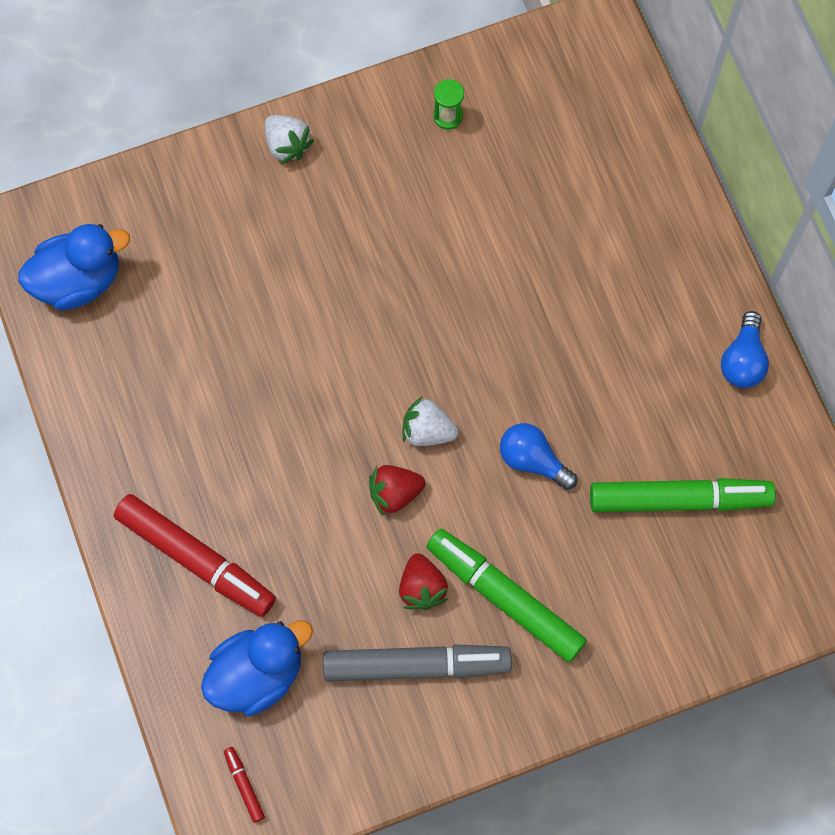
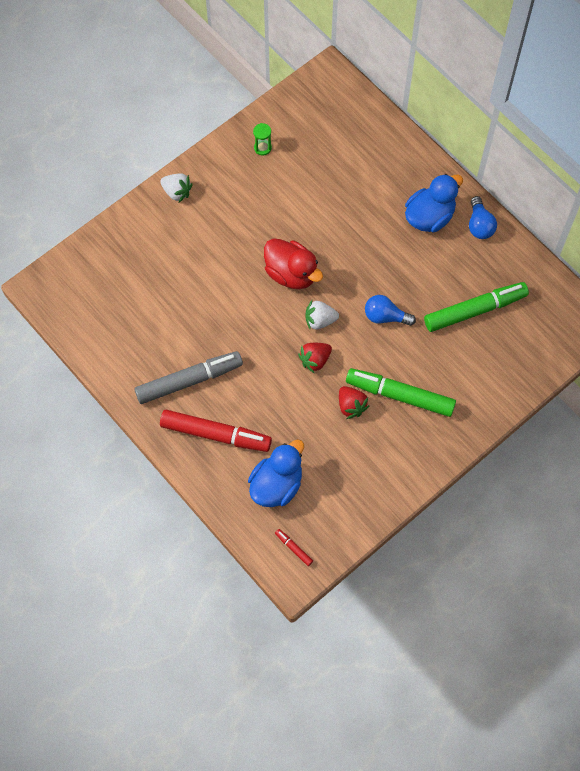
camera: 20 degrees left, 5 degrees down
blue duck [18,224,130,311] -> blue duck moved to [405,174,463,232]
grey marker [323,644,512,681] -> grey marker moved to [134,351,243,404]
none -> red duck [264,238,323,289]

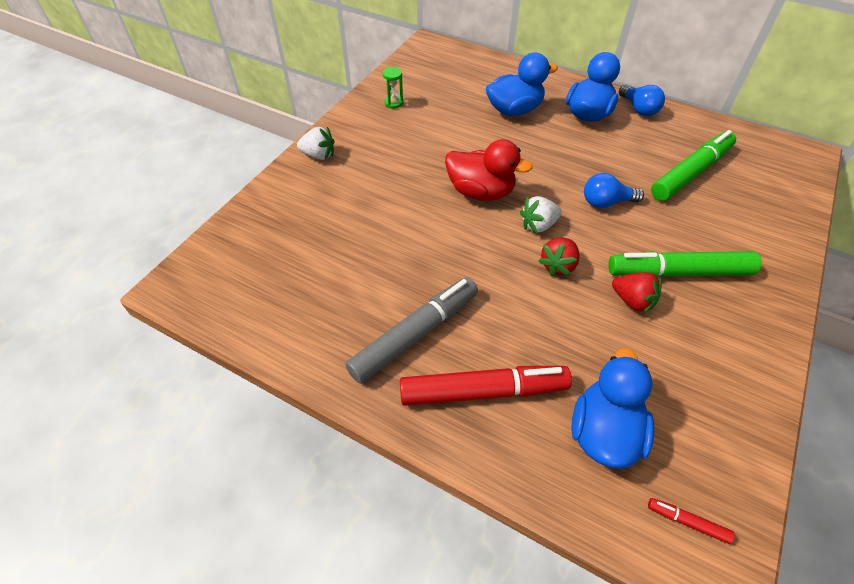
camera: 20 degrees left, 15 degrees down
none -> blue duck [486,53,558,116]

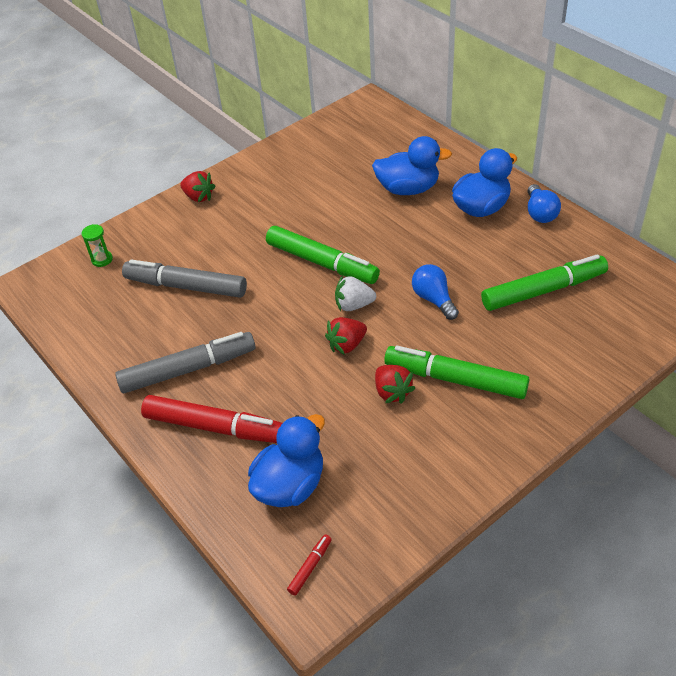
camera: 25 degrees right, 5 degrees down
white strawberry [297,127,334,160] -> red strawberry [180,171,215,202]
green hourglass [382,67,403,109] -> green hourglass moved to [81,224,113,267]
red duck [445,139,533,201] -> green marker [266,226,380,284]
blue light bulb [584,173,644,208] -> blue light bulb turned 45 degrees clockwise [412,264,459,320]
red marker [648,498,735,544] -> red marker turned 75 degrees clockwise [287,534,332,595]
none -> grey marker [122,259,247,298]

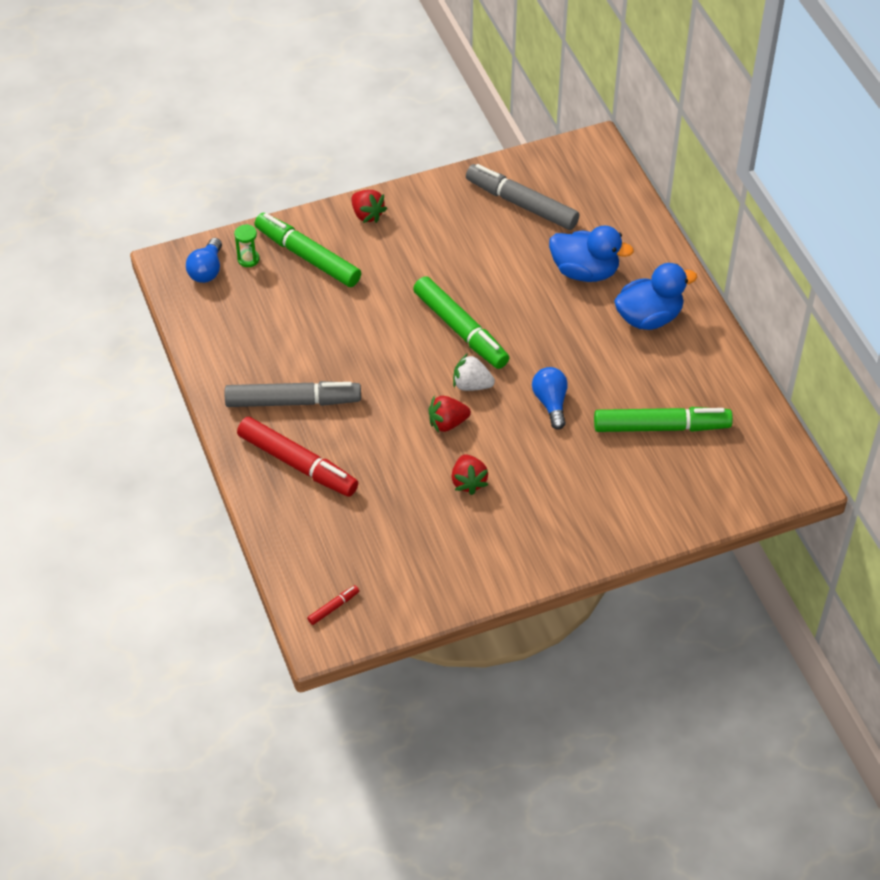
camera: 15 degrees right, 5 degrees up
grey marker [122,259,247,298] -> grey marker moved to [466,164,579,230]
blue duck [248,414,325,507] -> none
green marker [384,345,529,399] -> green marker moved to [254,213,361,287]
blue light bulb [528,184,561,223] -> blue light bulb moved to [186,238,222,283]

